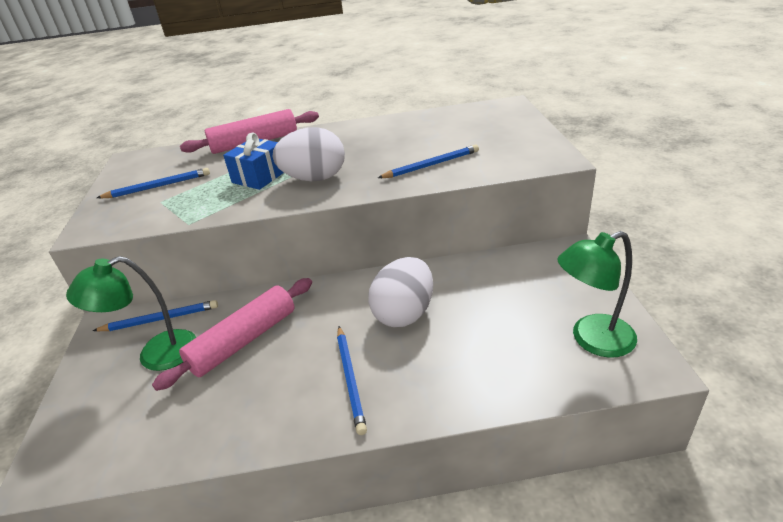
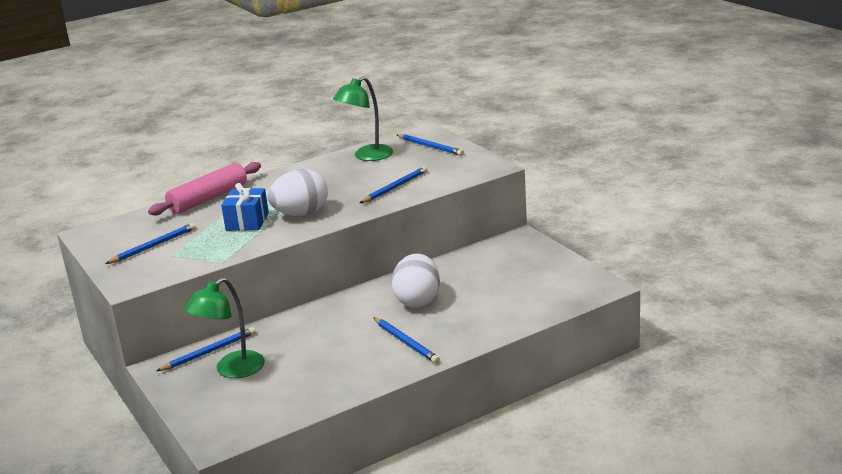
camera: 25 degrees left, 10 degrees down
pink rolling pin [152,278,312,391] -> none
green lamp [557,231,637,358] -> green lamp moved to [333,76,393,161]
none -> blue pencil [397,134,464,156]

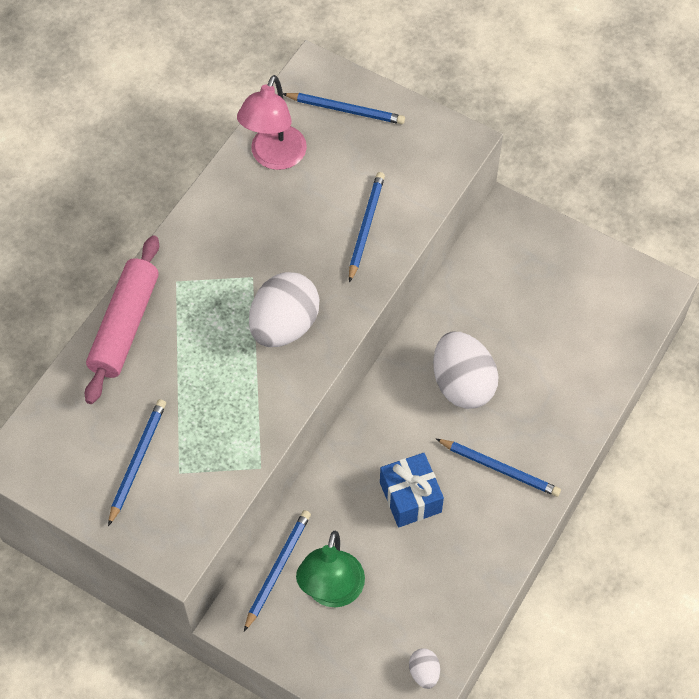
camera: 30 degrees left, 35 degrees up
blue gift [221,183,269,231] -> blue gift moved to [380,453,444,527]
green lamp [333,76,393,161] -> pink lamp [237,75,307,170]
none -> white egg [409,648,440,689]

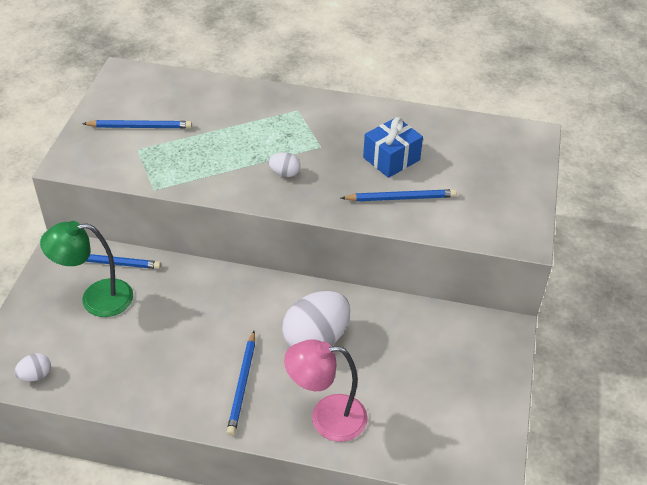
camera: 70 degrees right, 15 degrees down
pink rolling pin [85,235,159,404] -> none
pink lamp [237,75,307,170] -> pink lamp moved to [284,339,368,442]
white egg [249,272,320,347] -> white egg [268,152,300,177], size x0.46
blue pencil [283,93,405,124] -> none
blue gift [380,453,444,527] -> blue gift moved to [363,117,423,178]

